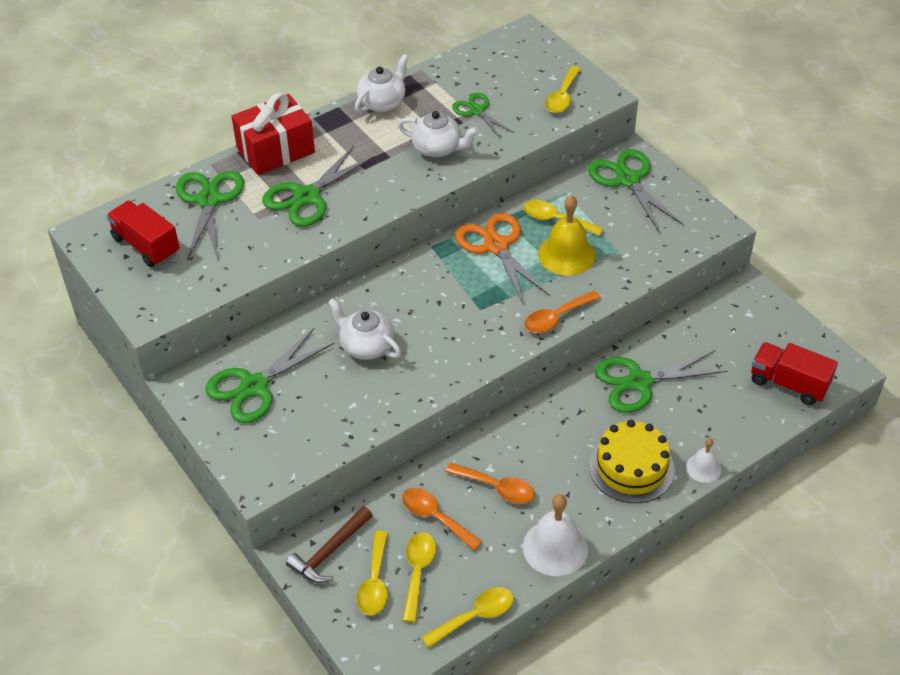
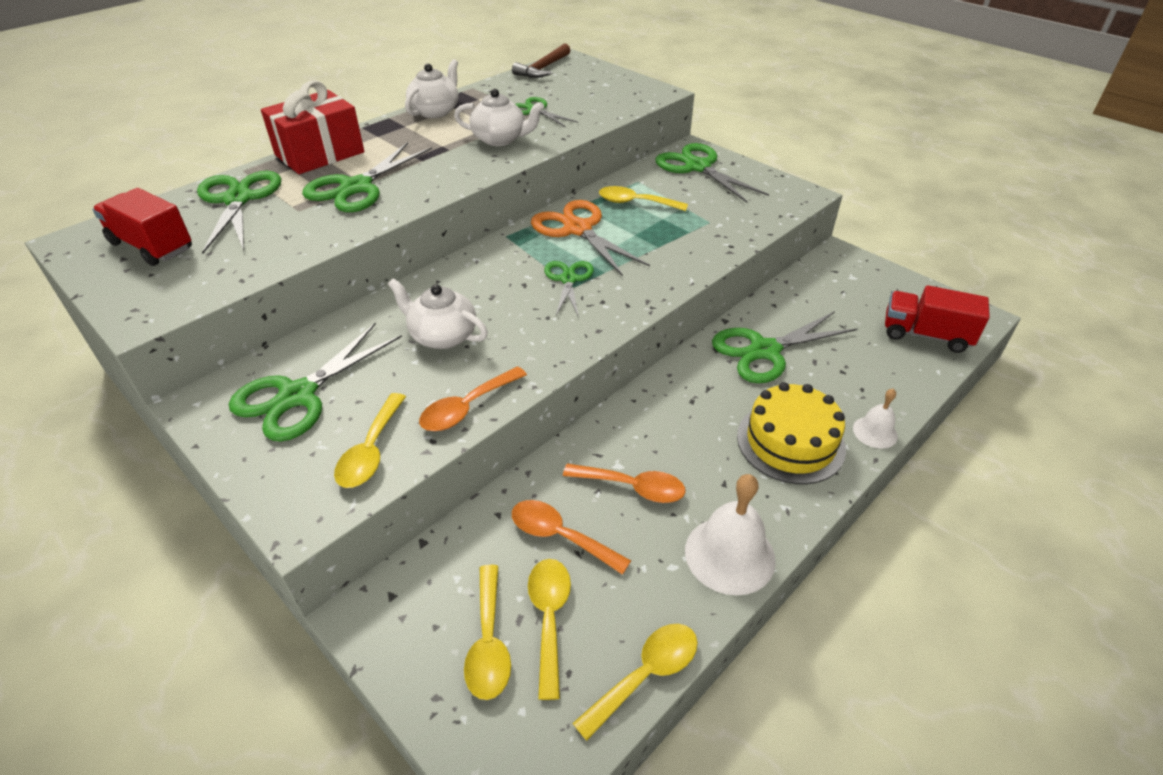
camera: 10 degrees left, 5 degrees down
brown hammer [286,506,373,583] -> brown hammer moved to [512,43,571,78]
orange spoon [525,291,601,333] -> orange spoon moved to [419,366,527,431]
yellow bell [538,195,596,275] -> none
yellow spoon [545,66,581,113] -> yellow spoon moved to [334,393,406,488]
none -> green scissors [544,261,594,318]

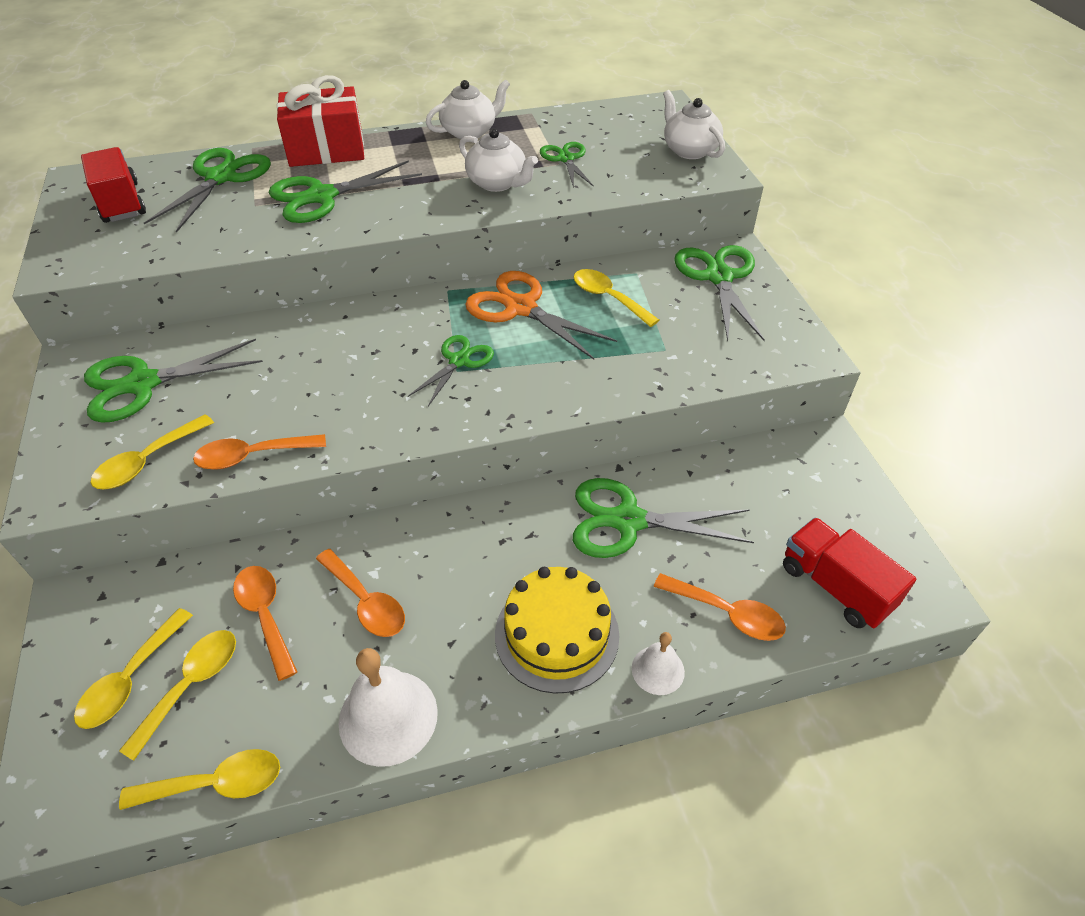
camera: 30 degrees right, 5 degrees up
white teapot [388,278,488,349] -> white teapot moved to [663,90,725,159]
brown hammer [512,43,571,78] -> none
orange scissors [531,200,650,276] -> orange scissors turned 45 degrees counterclockwise [465,271,617,360]
none -> orange spoon [654,573,786,641]

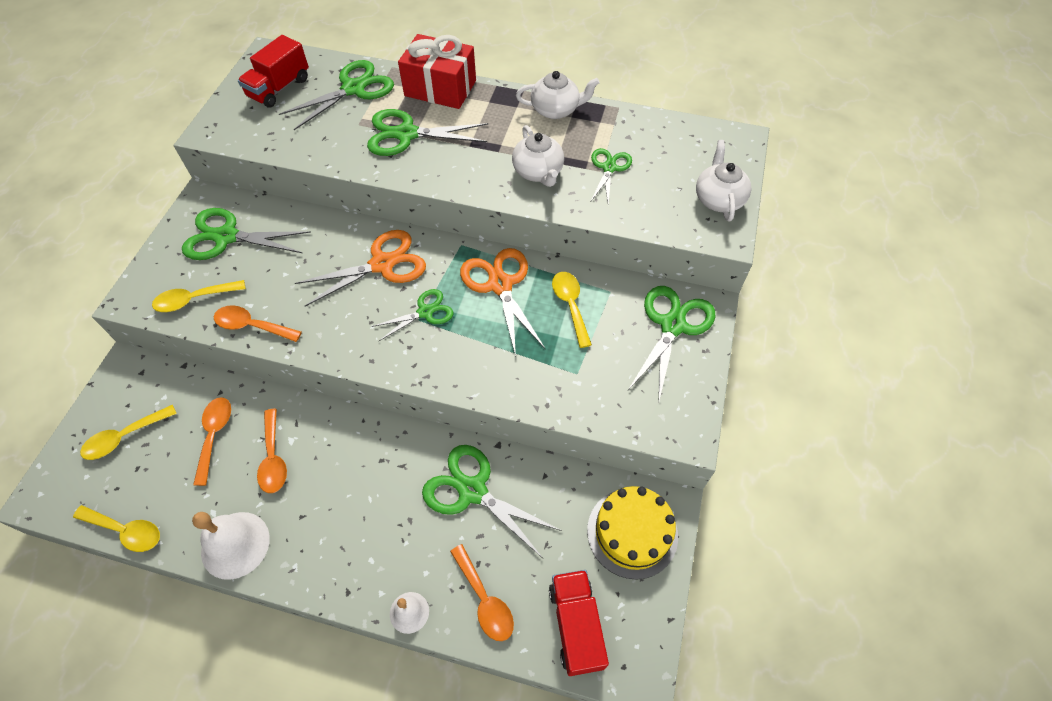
camera: 30 degrees right, 10 degrees up
red truck [81,147,146,223] -> red truck turned 150 degrees counterclockwise [238,35,309,108]
yellow spoon [119,630,236,761] -> none
yellow cake [495,567,620,694] -> yellow cake moved to [587,486,678,580]
none -> orange scissors [295,230,426,306]

